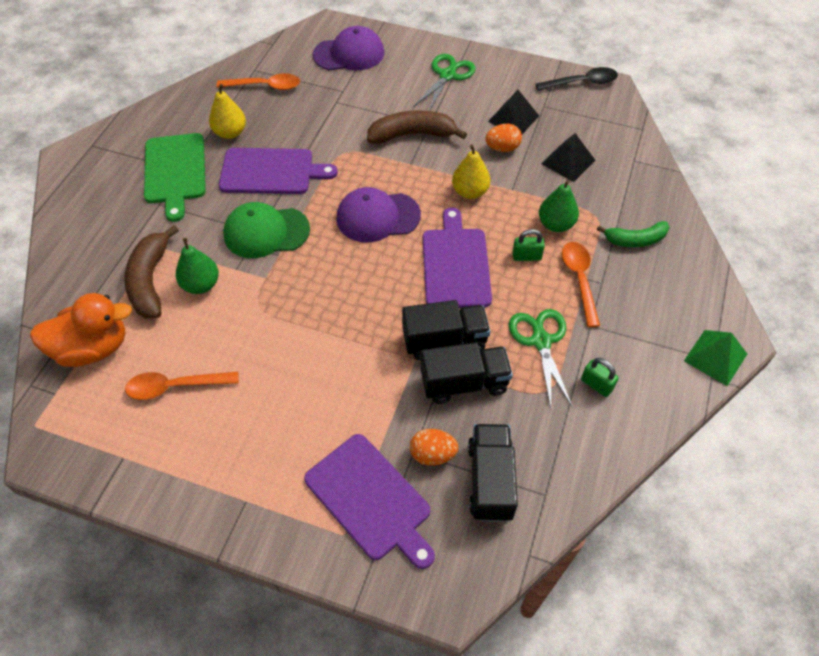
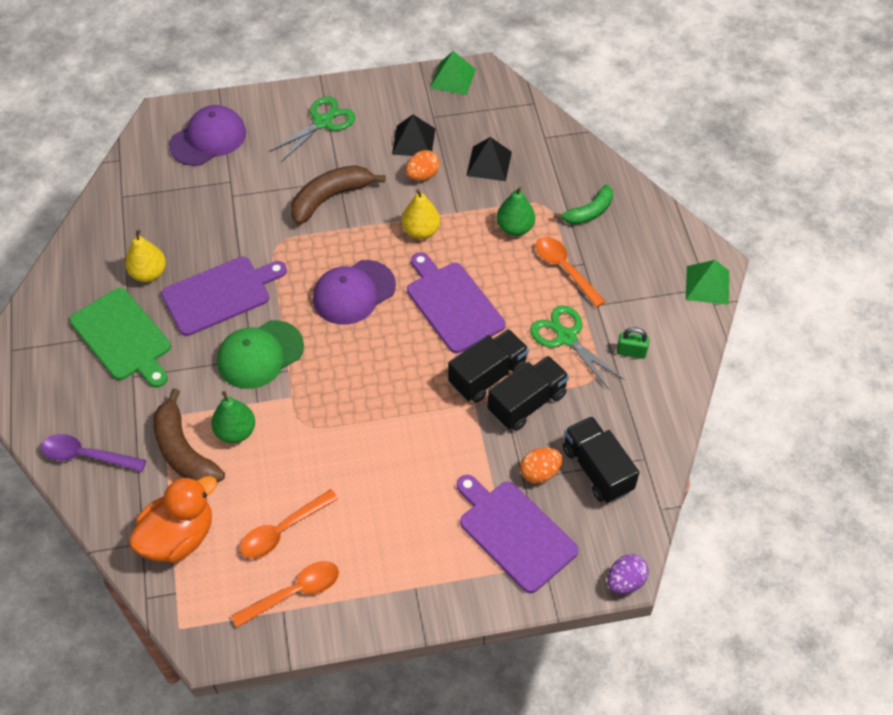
camera: 30 degrees left, 0 degrees up
orange spoon [217,73,300,90] -> orange spoon moved to [231,561,339,628]
purple cutting board [304,434,435,569] -> purple cutting board turned 150 degrees counterclockwise [457,475,579,593]
green scissors [413,54,476,111] -> green scissors turned 45 degrees clockwise [269,97,355,162]
green padlock [512,229,545,261] -> none
black spoon [535,67,618,91] -> green pyramid [430,51,476,95]
none -> purple spoon [41,434,146,472]
none -> purple egg [607,554,649,594]

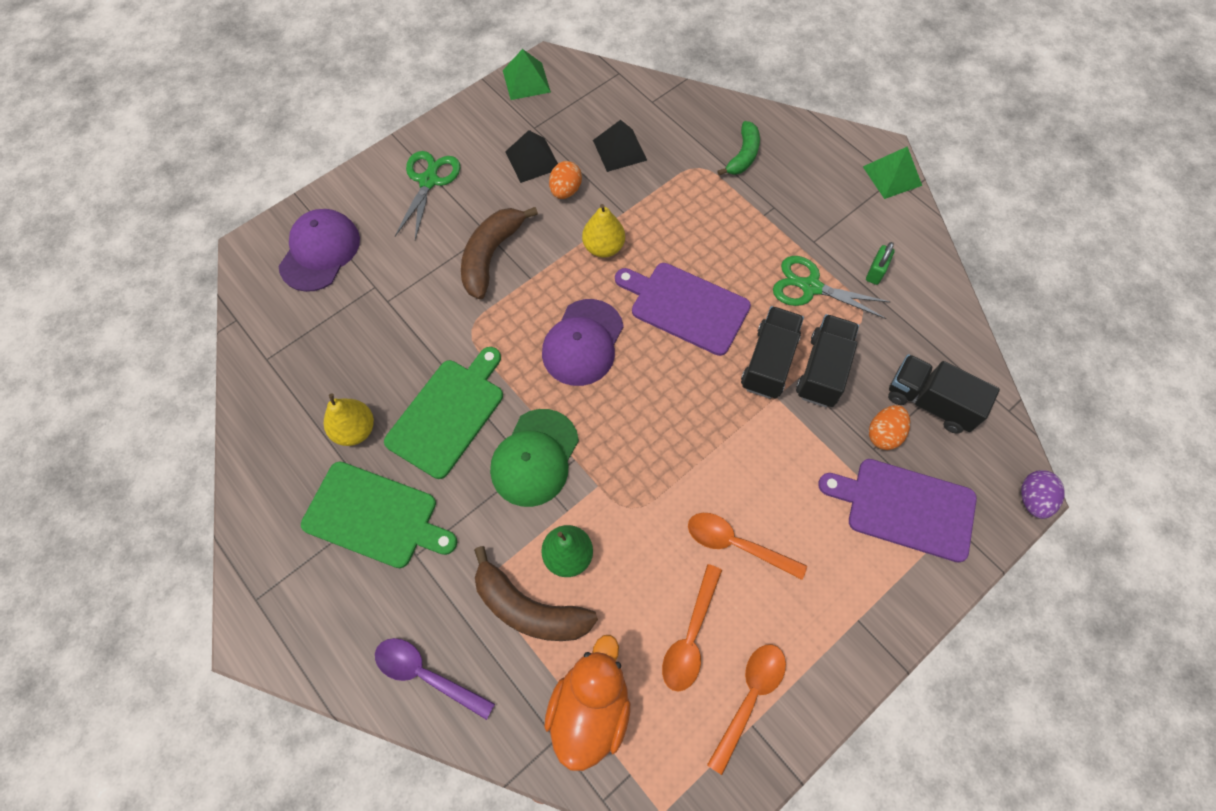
camera: 30 degrees left, 10 degrees up
purple spoon [41,434,146,472] -> purple spoon turned 45 degrees clockwise [375,638,495,720]
purple cutting board [161,257,287,336] -> green cutting board [384,347,503,479]
green pear [496,187,535,236] -> none
orange spoon [536,237,606,308] -> orange spoon moved to [688,513,807,580]
green padlock [617,327,650,359] -> green padlock turned 45 degrees counterclockwise [866,242,895,285]

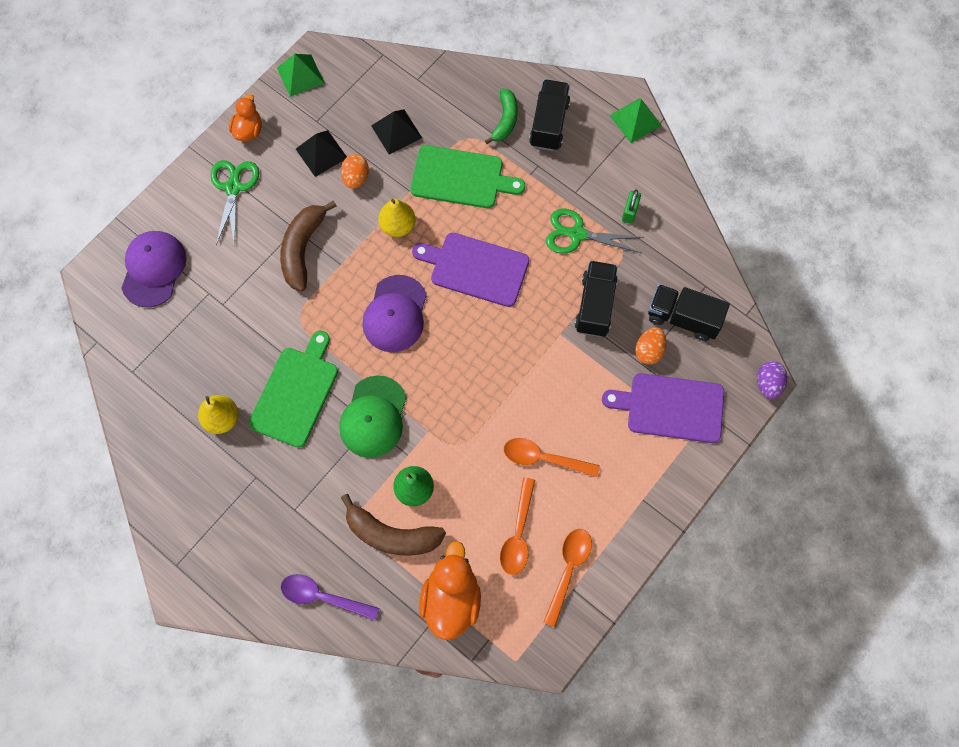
camera: 10 degrees left, 5 degrees up
green cutting board [301,461,457,568] -> green cutting board moved to [410,145,525,208]
black truck [741,306,804,399] -> black truck moved to [529,79,570,151]
none -> orange duck [229,94,262,141]

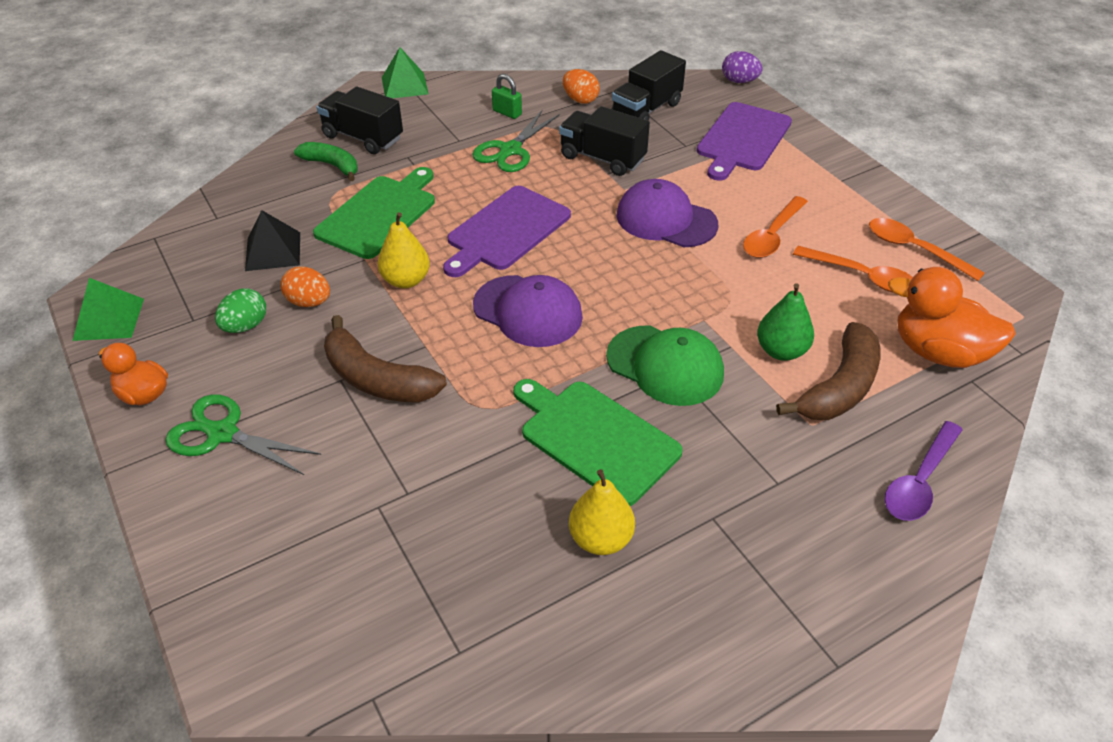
camera: 70 degrees left, 25 degrees down
purple cap [121,231,187,307] -> purple cap moved to [616,179,718,247]
black pyramid [296,130,347,177] -> green egg [215,289,266,333]
orange egg [635,327,666,365] -> orange egg moved to [563,69,600,104]

